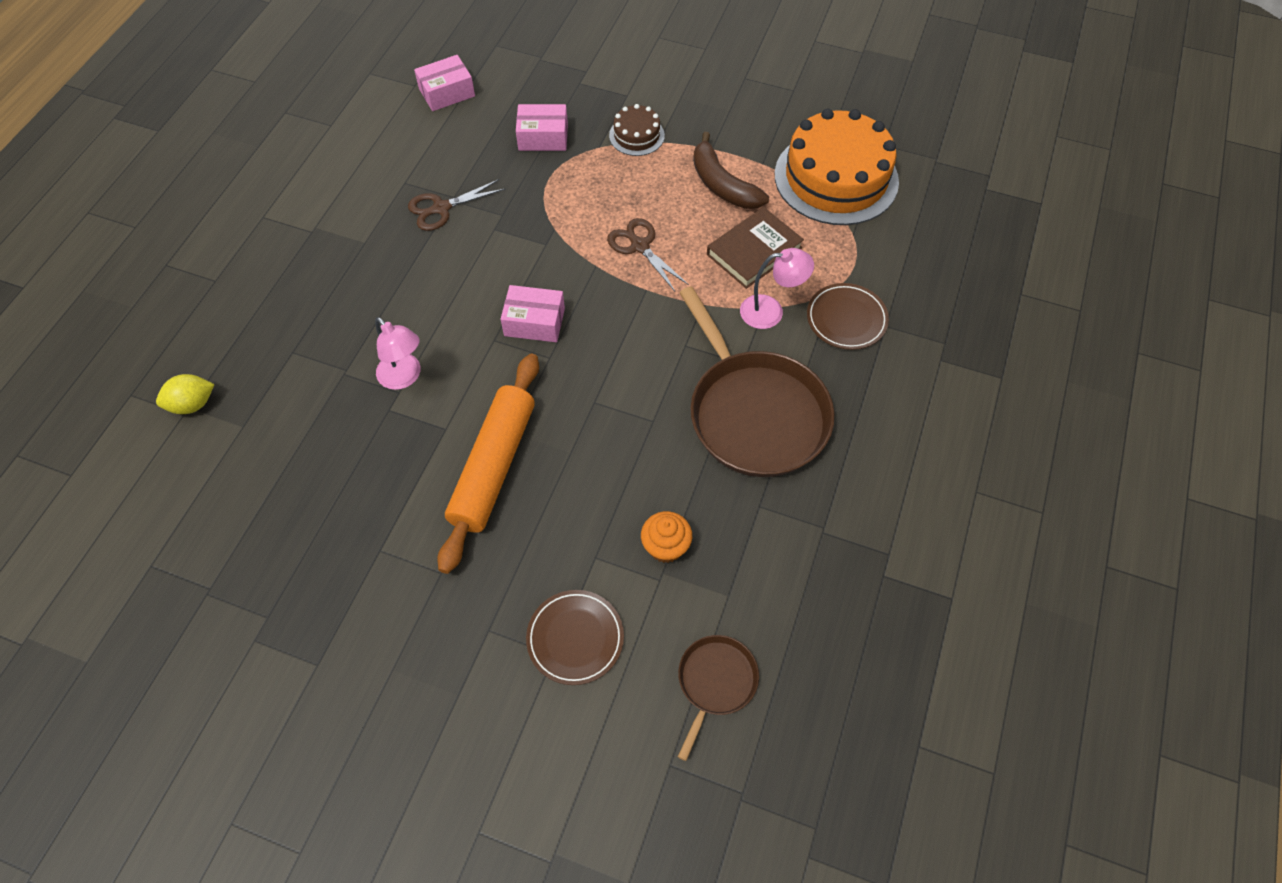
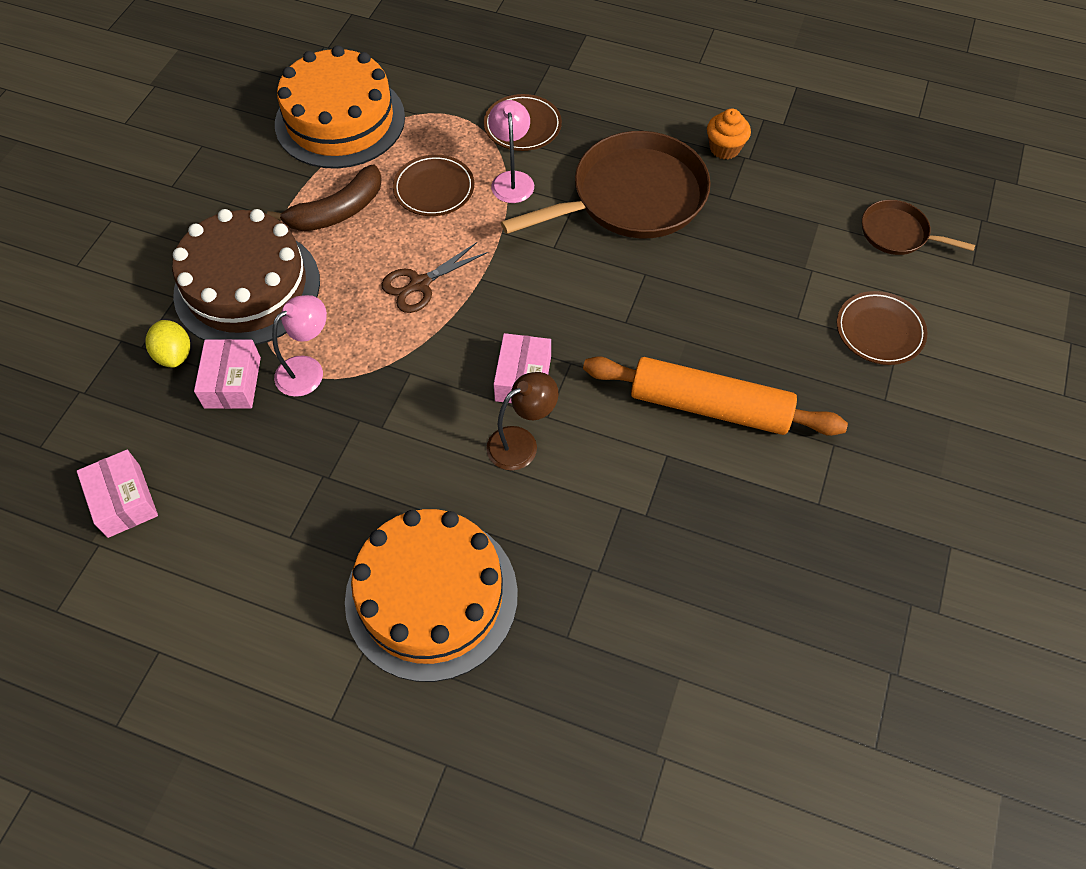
camera: 90 degrees left, 0 degrees up
yellow lemon [156,374,215,414] -> yellow lemon moved to [145,320,190,368]
pink lamp [375,317,420,390] -> pink lamp moved to [272,295,327,397]
brown scissors [408,179,506,231] -> none
brown cake [609,104,665,156] -> brown cake [172,209,320,345], size x2.16
orange cupcake [641,511,692,563] -> orange cupcake moved to [707,109,751,159]
brown book [707,207,804,289] -> brown plate [393,155,474,216]
none -> orange cake [345,509,518,682]
none -> brown lamp [486,372,559,471]

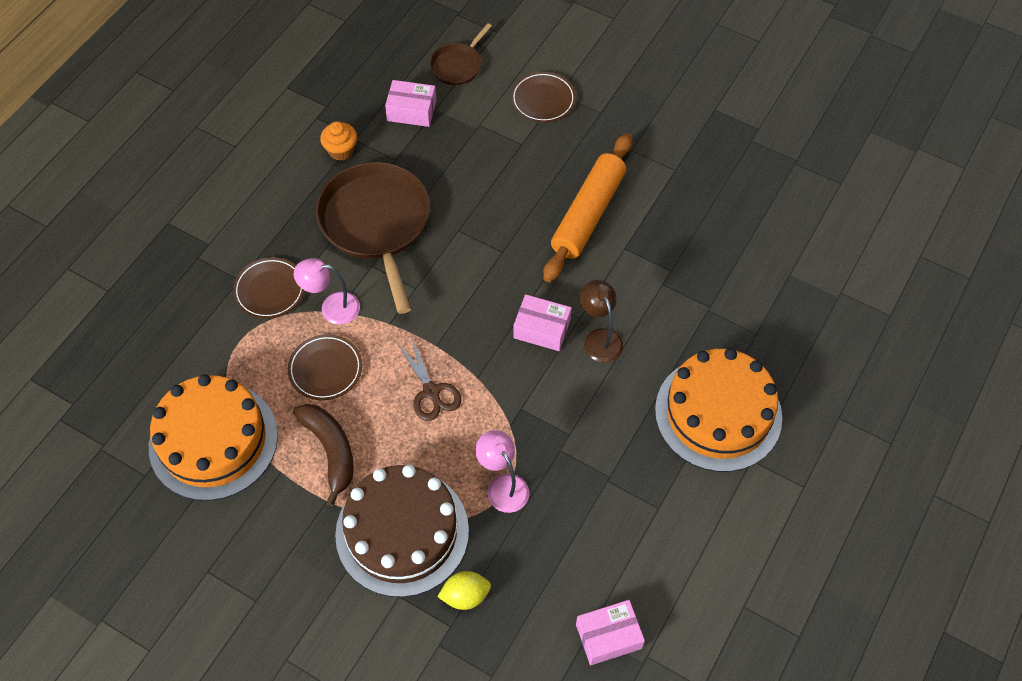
camera: 80 degrees left, 0 degrees up
pink box [194,339,261,409] -> pink box moved to [385,80,436,127]

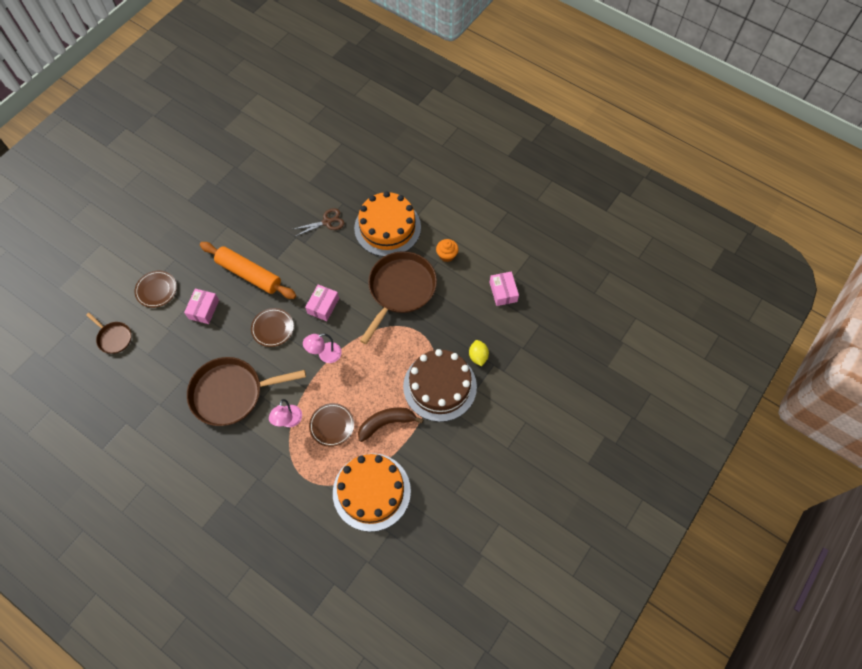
camera: 85 degrees left, 5 degrees up
brown plate [233,257,305,319] -> brown plate moved to [251,308,294,347]
orange cupcake [320,121,357,161] -> orange cupcake moved to [436,239,459,262]
pink box [385,80,436,127] -> pink box moved to [184,289,219,324]
brown scissors [397,336,461,421] -> brown scissors moved to [294,208,344,236]
pink lamp [475,430,529,513] -> pink lamp moved to [303,333,342,363]
brown lamp [580,280,623,363] -> none
none -> brown pan [360,251,437,344]

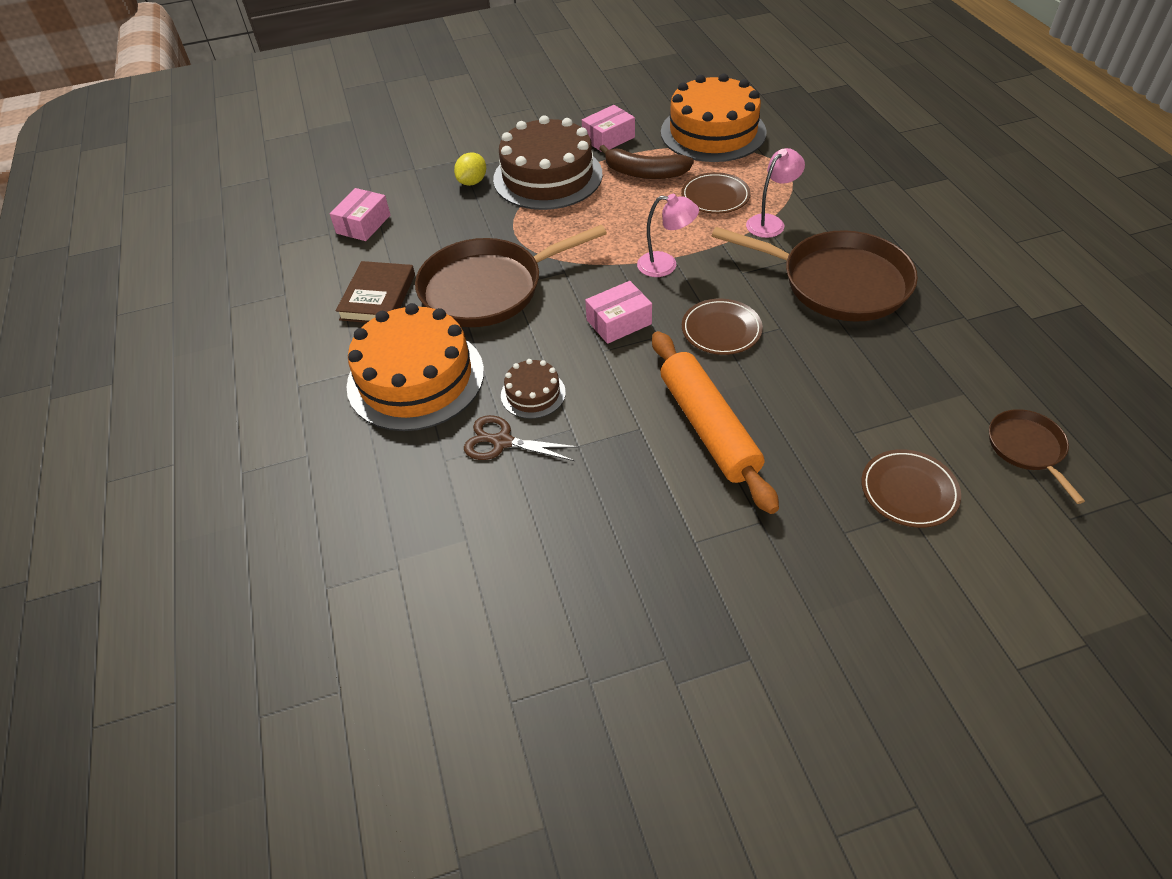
camera: 140 degrees left, 15 degrees down
pink box [184,289,219,324] -> pink box moved to [582,105,635,153]
orange cupcake [436,239,459,262] -> brown book [336,261,415,323]
none -> brown cake [501,359,566,419]

